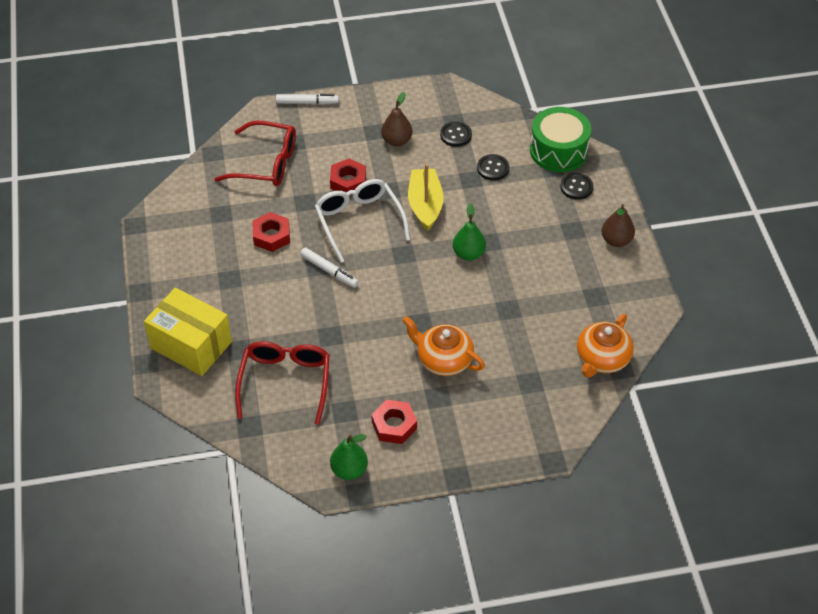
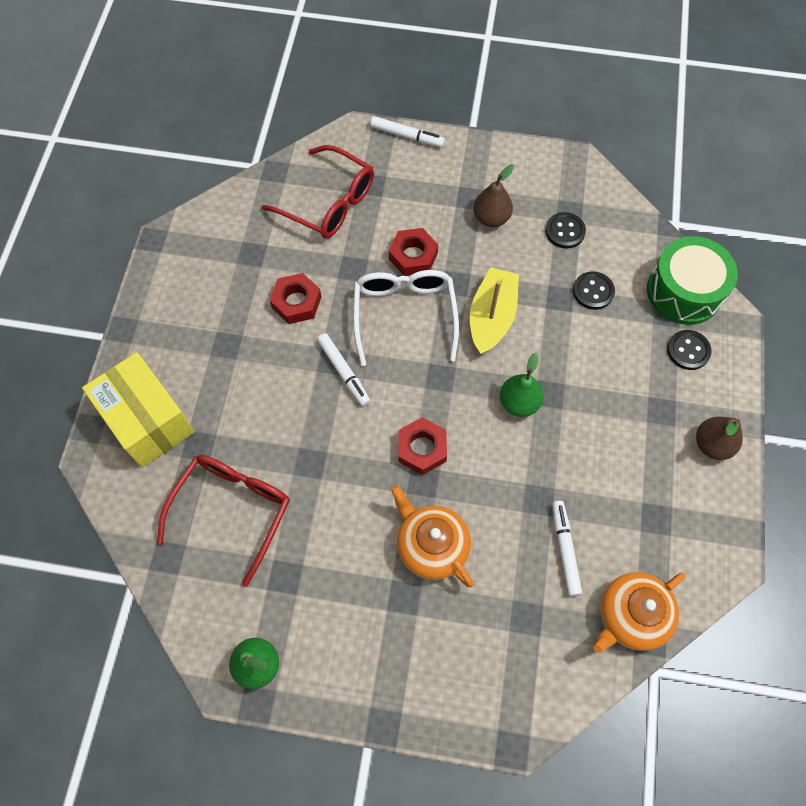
camera: 20 degrees right, 15 degrees up
red nut [371,400,417,444] -> red nut moved to [398,417,447,475]
none -> white marker [552,501,582,597]

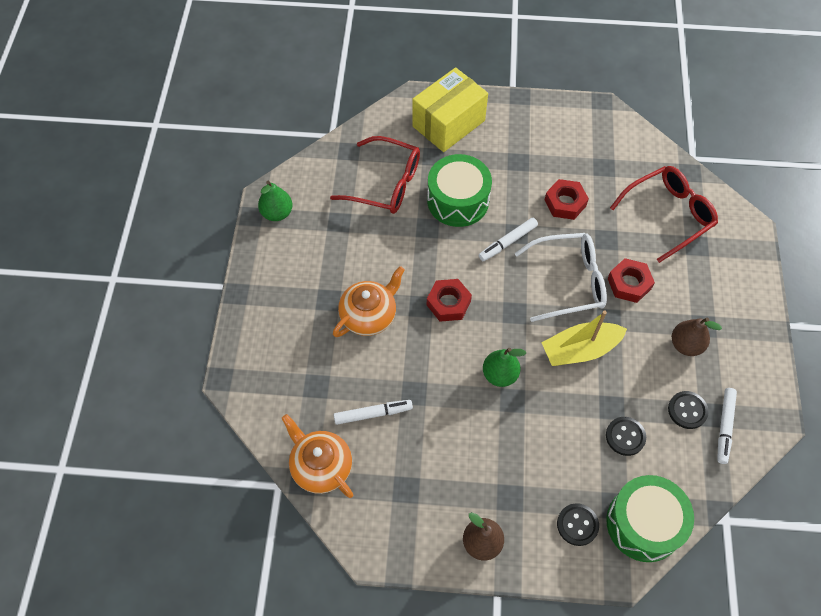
camera: 85 degrees right, 5 degrees down
red glasses [261,145,374,238] -> red glasses turned 150 degrees counterclockwise [610,166,718,263]
white marker [370,116,445,147] -> white marker moved to [717,388,737,464]
yellow boat [470,267,519,354] -> yellow boat turned 150 degrees clockwise [541,311,627,366]
none -> green drum [427,154,492,227]

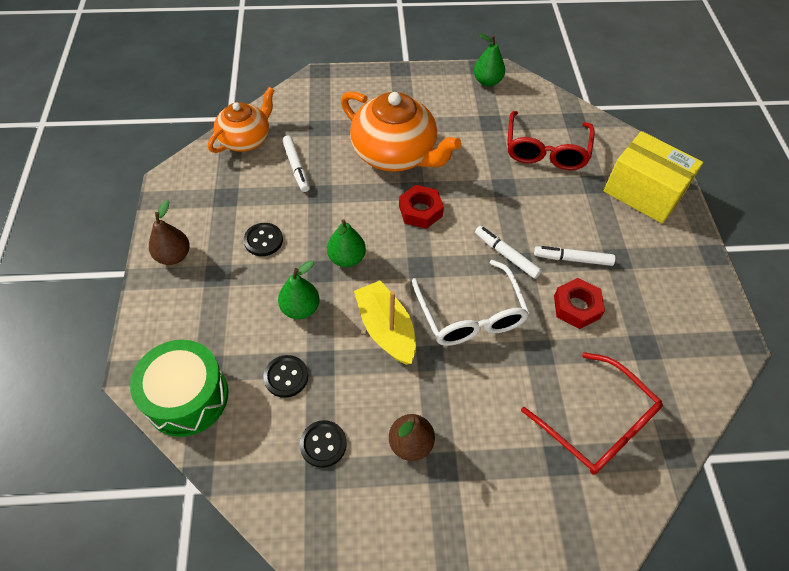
camera: 80 degrees right, 5 degrees down
orange teapot [333,266,405,337] -> orange teapot [341,91,462,172], size x1.57
green drum [427,154,492,227] -> none
black button [557,503,599,546] -> black button moved to [244,223,283,256]
red nut [607,258,655,303] -> none
white marker [717,388,737,464] -> white marker moved to [534,246,615,266]
none -> green pear [278,261,320,319]

